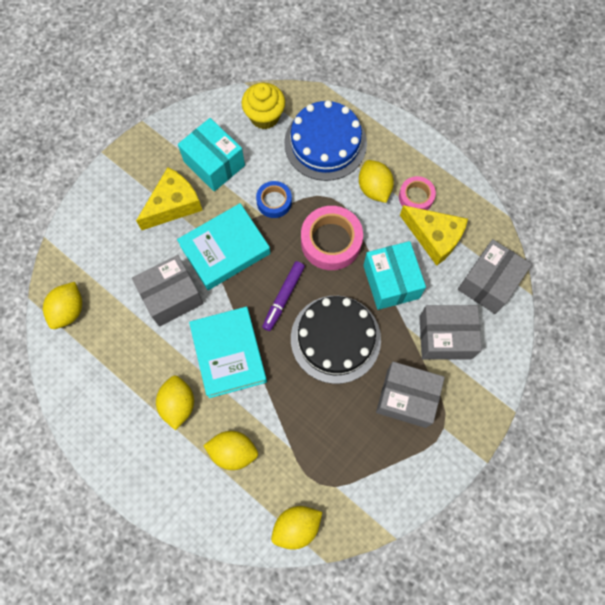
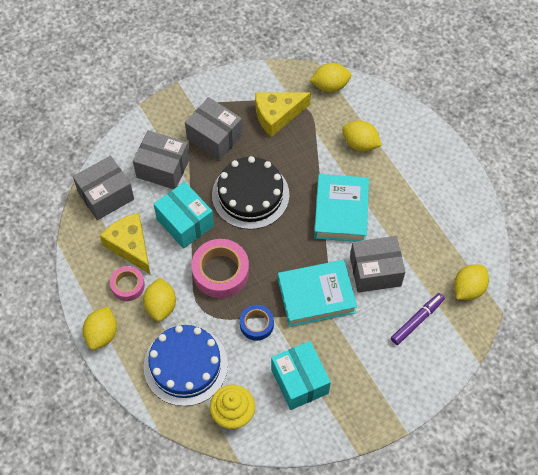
camera: 160 degrees left, 10 degrees down
yellow cheese [136,167,203,230] -> yellow cheese moved to [255,92,311,137]
yellow lemon [156,376,194,430] -> yellow lemon moved to [83,306,117,350]
purple marker [262,261,305,331] -> purple marker moved to [391,293,445,345]
turquoise box [363,241,426,310] -> turquoise box turned 45 degrees counterclockwise [154,182,214,249]

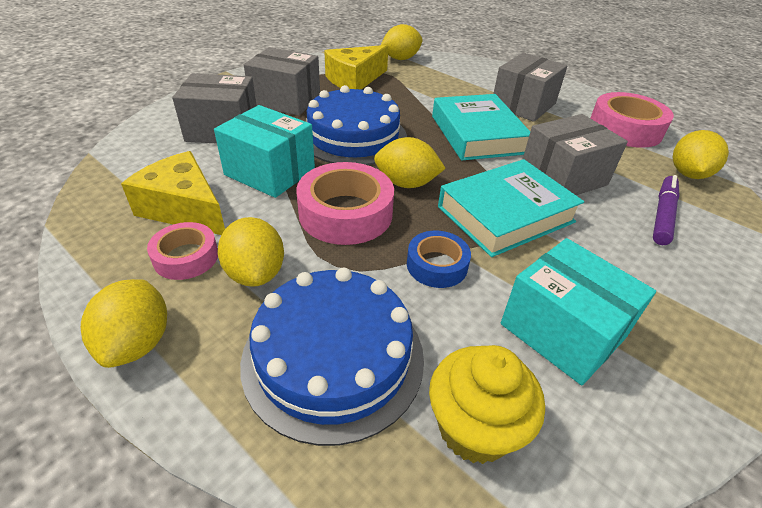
camera: 20 degrees left, 20 degrees down
grey box [73,156,134,220] -> grey box moved to [493,53,568,122]
black cake [212,156,289,229] -> blue cake [306,85,407,165]
yellow lemon [342,120,382,152] -> yellow lemon moved to [374,137,446,188]
none -> pink tape [590,92,674,148]

